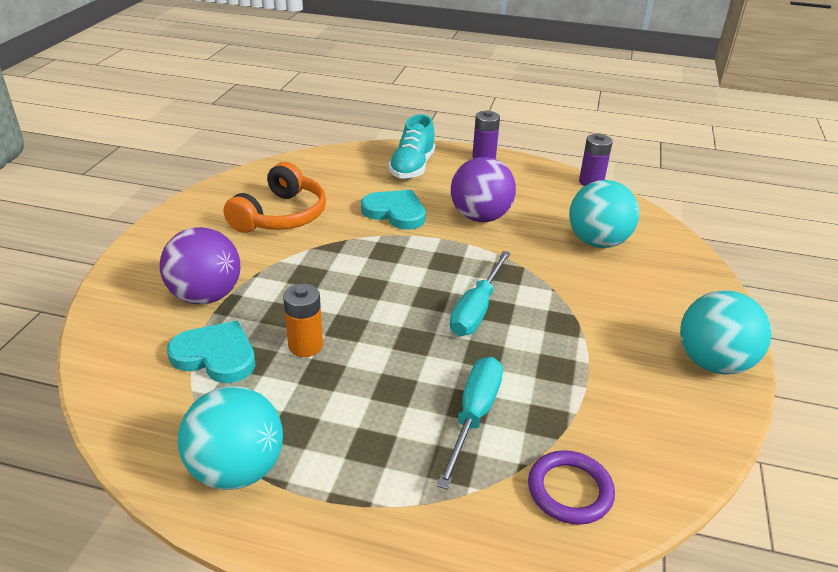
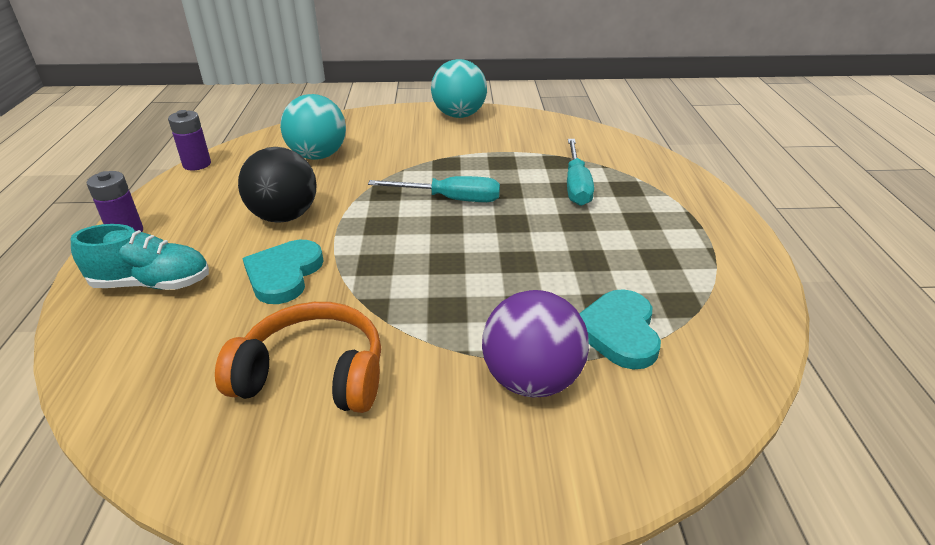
camera: 105 degrees left, 0 degrees up
turquoise ball [178,386,283,490] -> none
orange battery [283,284,323,357] -> none
turquoise screwdriver [437,357,503,490] -> turquoise screwdriver turned 90 degrees counterclockwise [567,139,594,206]
purple ball [451,157,516,222] -> black ball [238,147,317,223]
purple ring [528,450,615,525] -> none

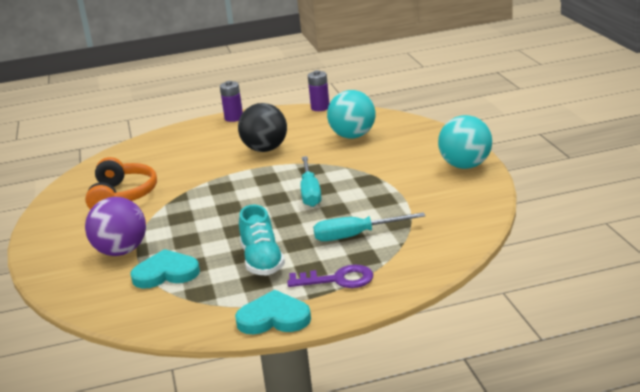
camera: 80 degrees right, 10 degrees down
turquoise shoe [71,224,209,290] -> turquoise shoe moved to [239,205,285,275]
turquoise heart [242,240,324,304] -> turquoise heart moved to [235,290,311,334]
none -> purple key [287,265,373,288]

